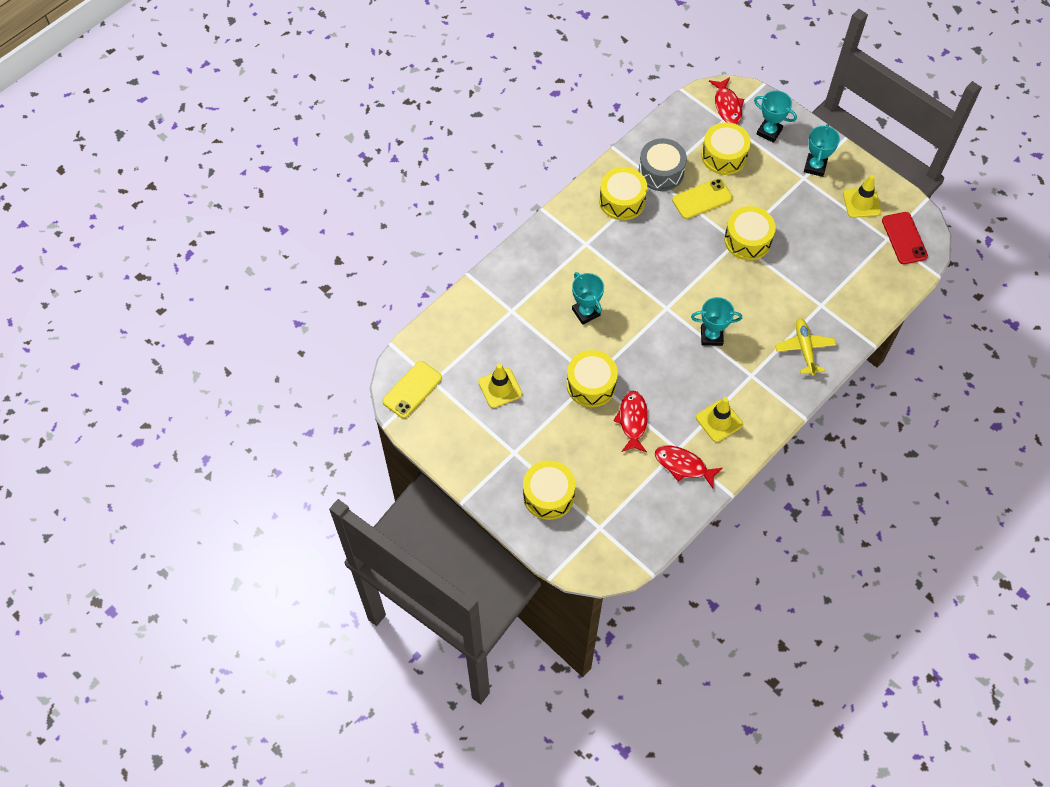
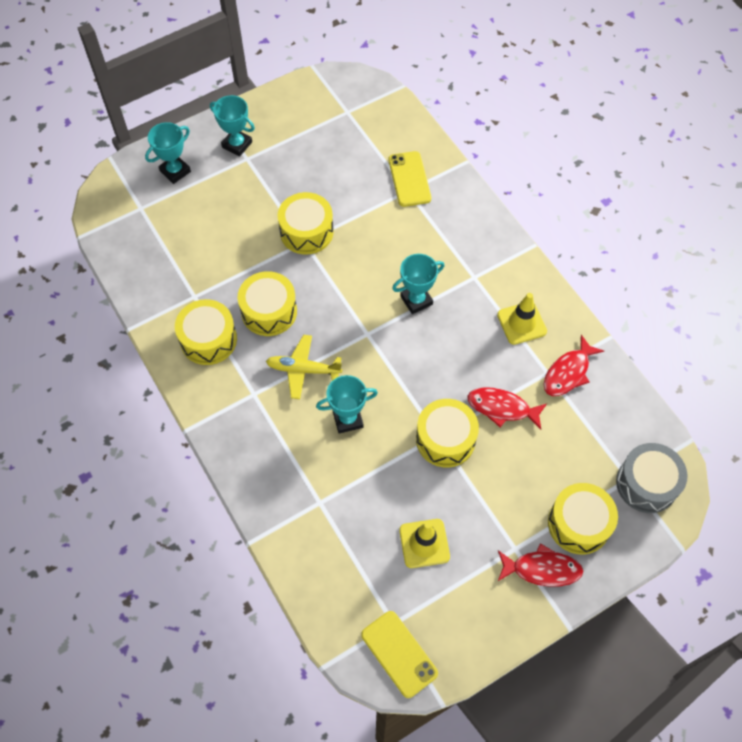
camera: 75 degrees left, 0 degrees up
grey drum [638,138,687,191] -> grey drum moved to [616,443,688,513]
yellow phone [672,178,733,219] -> yellow phone moved to [389,151,431,207]
turquoise trophy [691,297,742,346] -> turquoise trophy turned 45 degrees clockwise [392,254,444,314]
yellow drum [701,122,751,175] -> yellow drum moved to [238,271,297,336]
red fish [709,77,744,124] -> red fish moved to [497,543,583,587]
yellow plane [775,318,836,376] -> yellow plane moved to [266,335,342,399]
yellow traffic cone [843,175,881,218] -> none
red phone [882,212,928,264] -> none

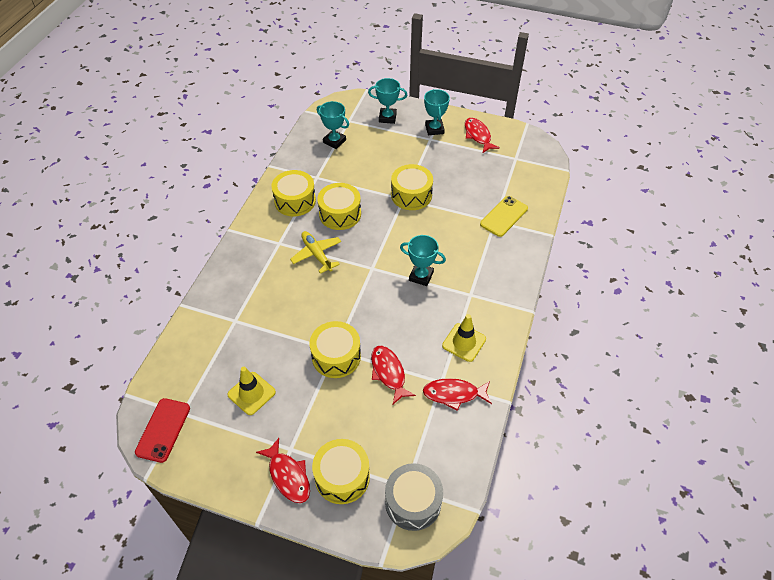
camera: 50 degrees right, 10 degrees down
turquoise trophy [316,375,378,434] -> turquoise trophy moved to [317,101,349,149]
yellow phone [361,611,438,698] -> red phone [135,398,190,463]
none -> red fish [465,118,500,153]

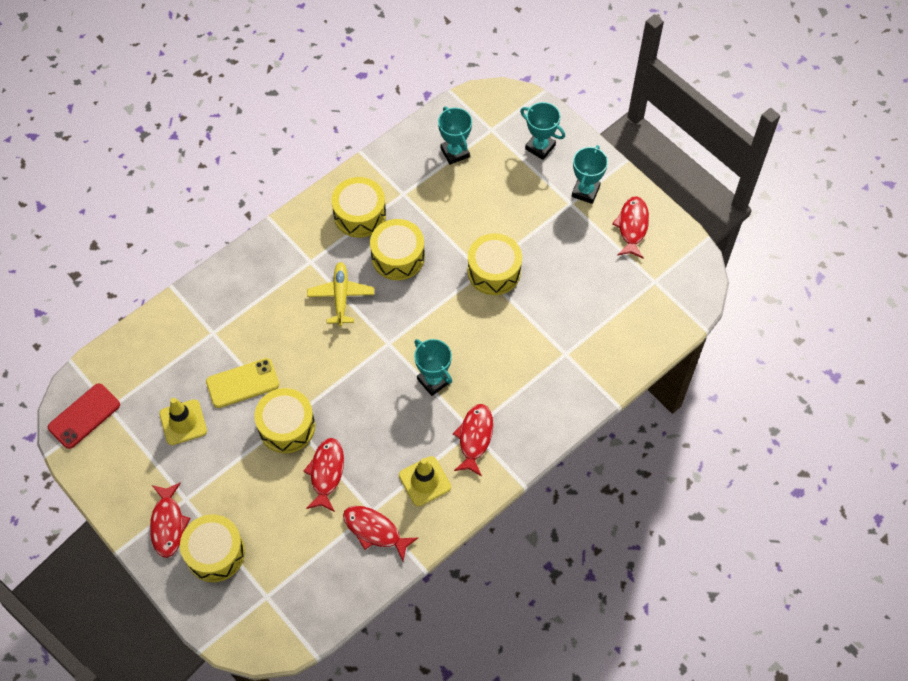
camera: 30 degrees right, 10 degrees up
grey drum [385,463,443,531] -> none
yellow phone [480,196,528,237] -> yellow phone moved to [206,358,279,408]
none -> red fish [453,404,493,476]

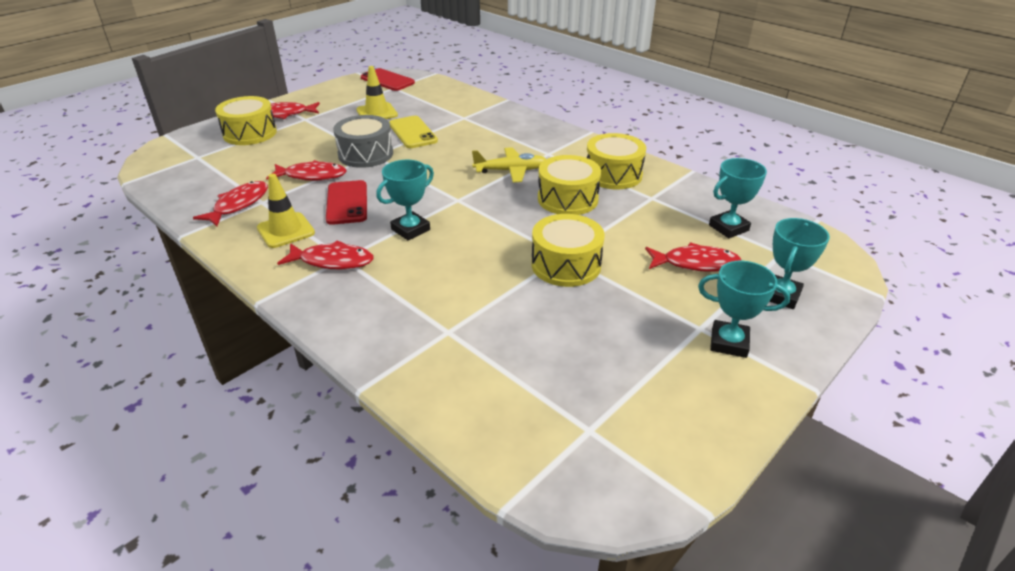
camera: 85 degrees right, 25 degrees down
yellow drum [254,388,315,453] -> grey drum [333,115,393,168]
red fish [612,196,649,259] -> red fish moved to [645,242,742,272]
none -> red phone [326,180,367,225]

